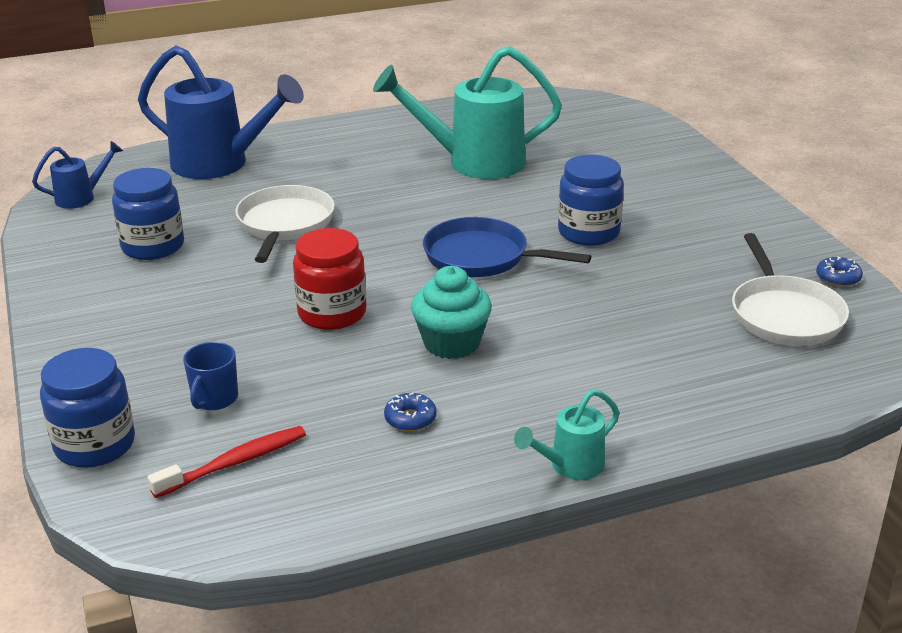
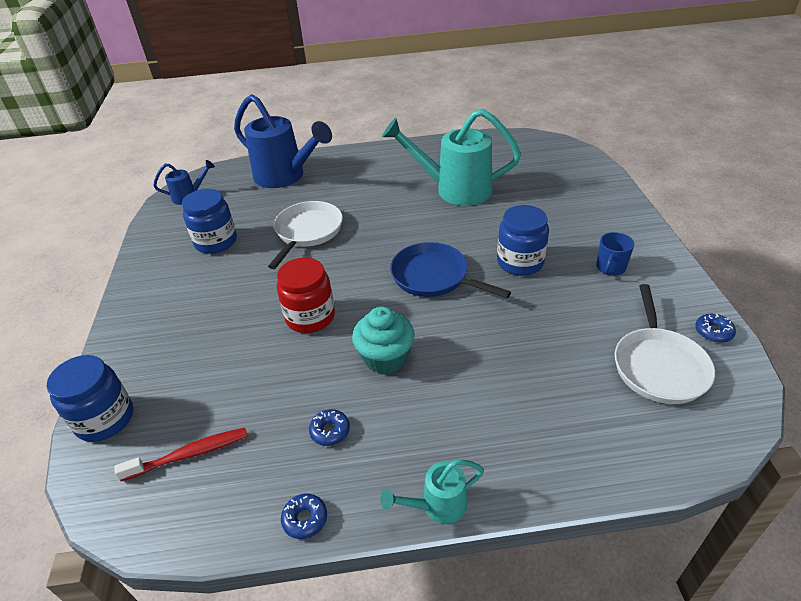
camera: 15 degrees right, 10 degrees up
blue mug [183,342,238,410] -> blue mug moved to [596,232,635,276]
none -> blue donut [281,493,327,539]

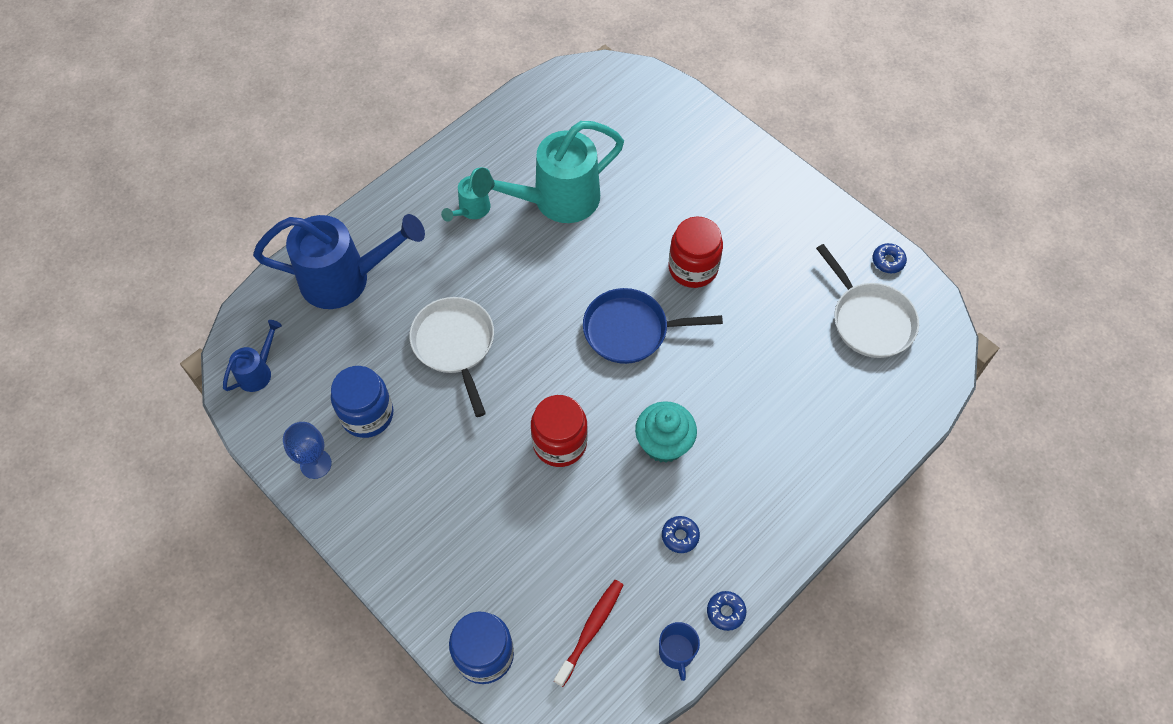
camera: 40 degrees left, 20 degrees up
turquoise watering can [380,459,484,524] -> turquoise watering can moved to [441,167,490,222]
blue jar [497,205,549,276] -> red jar [668,216,723,288]
blue mug [596,232,635,276] -> blue mug moved to [659,622,700,681]
none -> blue goblet [283,422,332,479]

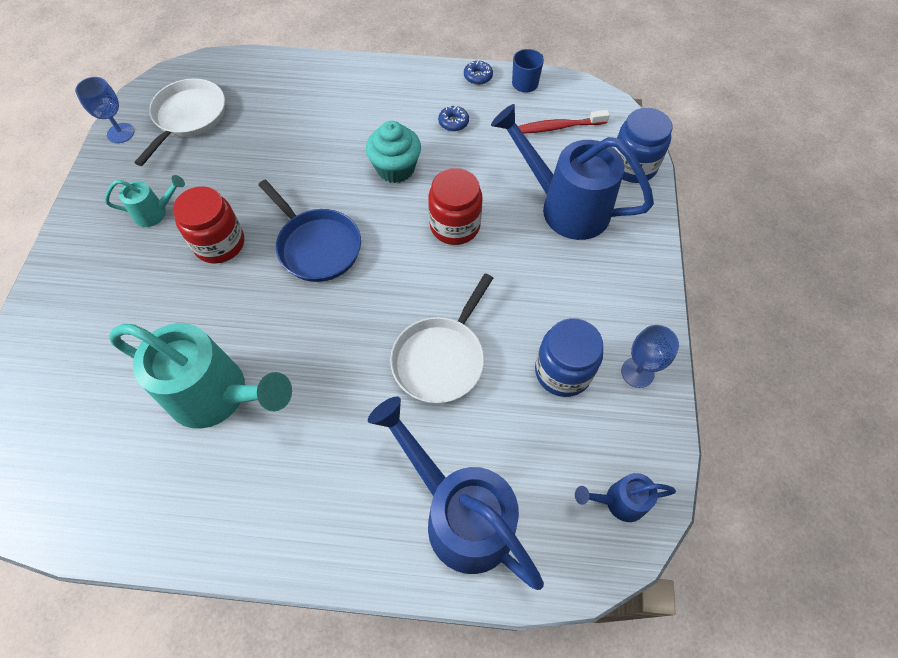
camera: 130 degrees left, 0 degrees up
turquoise watering can [441,167,490,222] -> turquoise watering can moved to [105,175,185,227]
blue donut [872,243,907,273] -> blue goblet [75,77,134,143]
none -> blue watering can [491,104,654,240]

